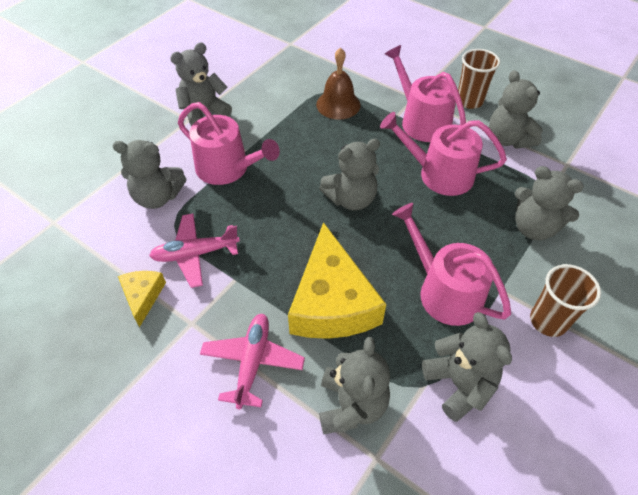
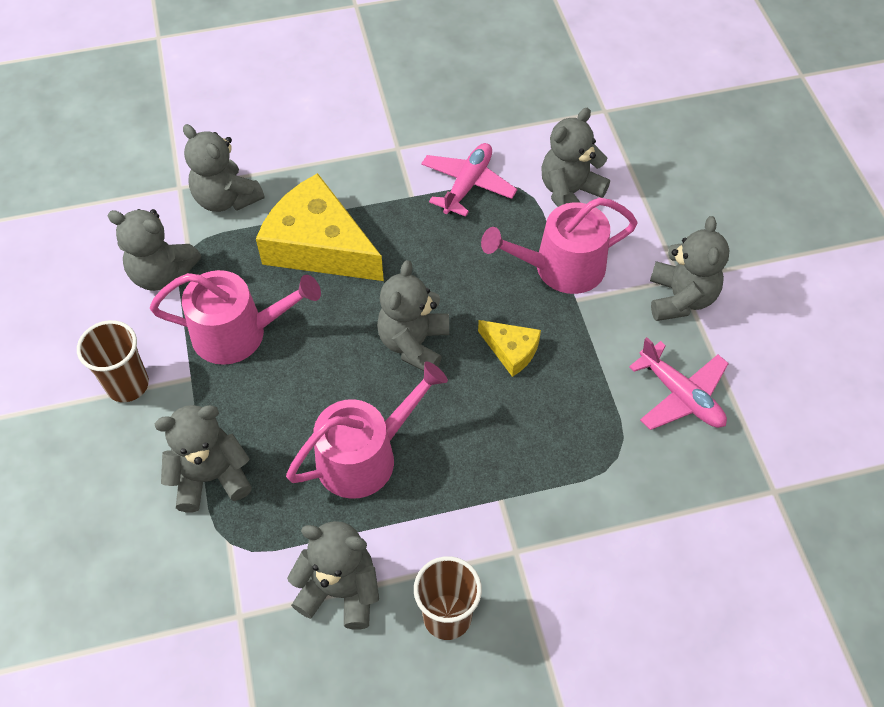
camera: 130 degrees right, 5 degrees up
yellow cheese [118,271,166,327] -> yellow cheese moved to [478,320,541,377]
pink plane [200,314,305,409] -> pink plane moved to [629,337,729,430]
brown bell [316,47,361,120] -> none
pink watering can [385,45,466,142] -> none

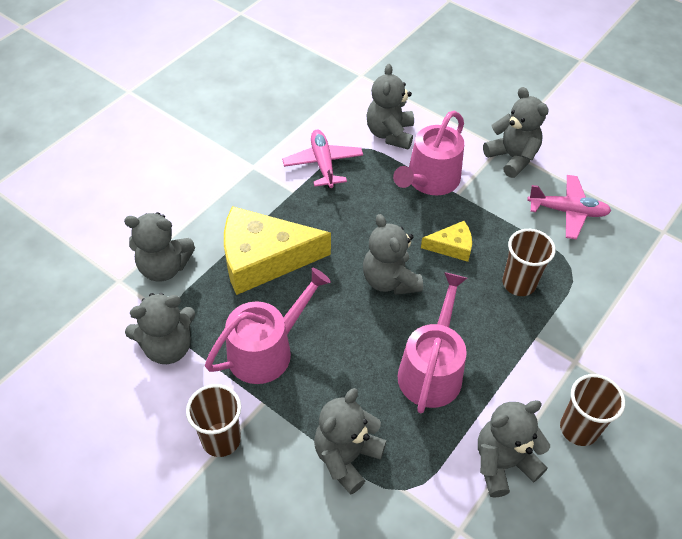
camera: 40 degrees left, 5 degrees down
none -> brown cup [502,229,556,296]

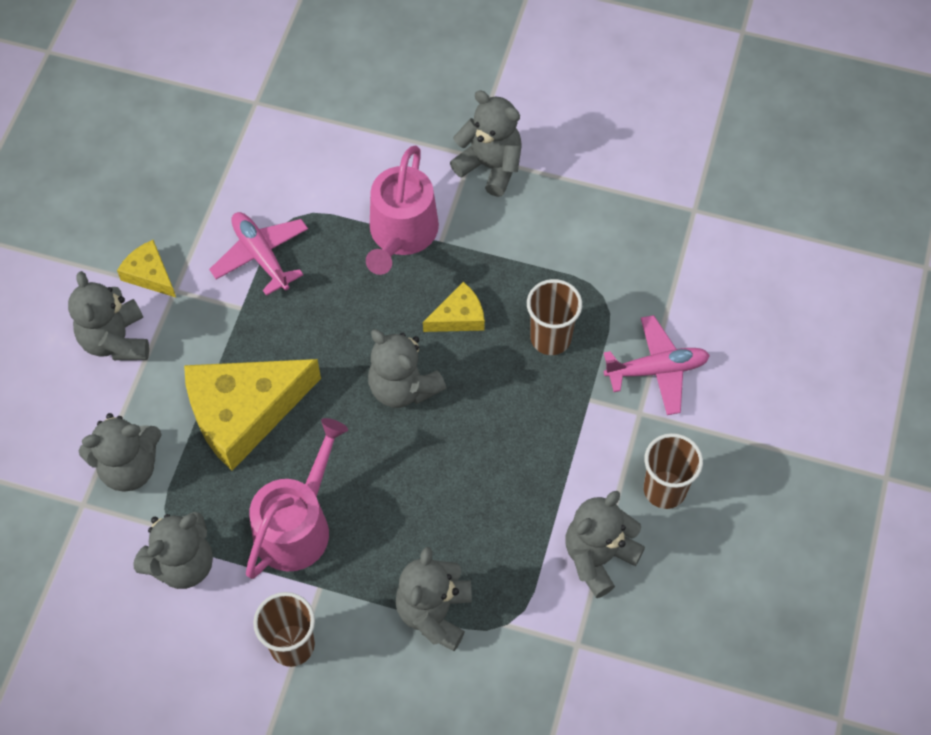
camera: 20 degrees left, 10 degrees up
grey teddy bear [366,64,414,149] -> grey teddy bear moved to [68,271,149,360]
pink watering can [398,272,467,413] -> none
pink plane [527,175,611,240] -> pink plane moved to [604,315,710,415]
none -> yellow cheese [117,240,176,297]

